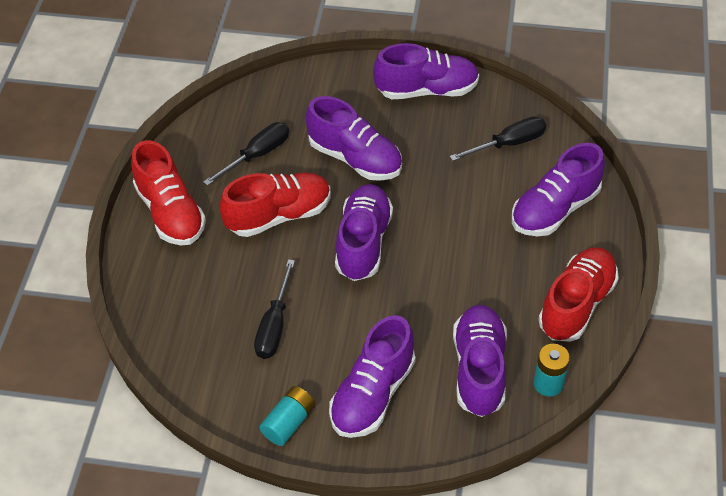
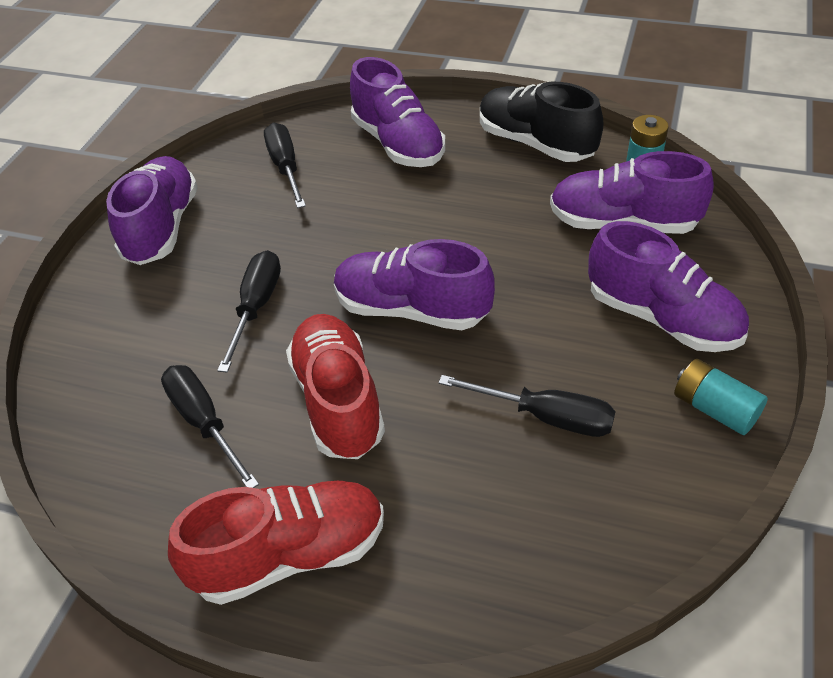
camera: 80 degrees left, 5 degrees down
purple shoe [306,96,402,181] -> black screwdriver [217,250,281,373]
red shoe [538,247,619,342] -> black shoe [480,82,604,162]

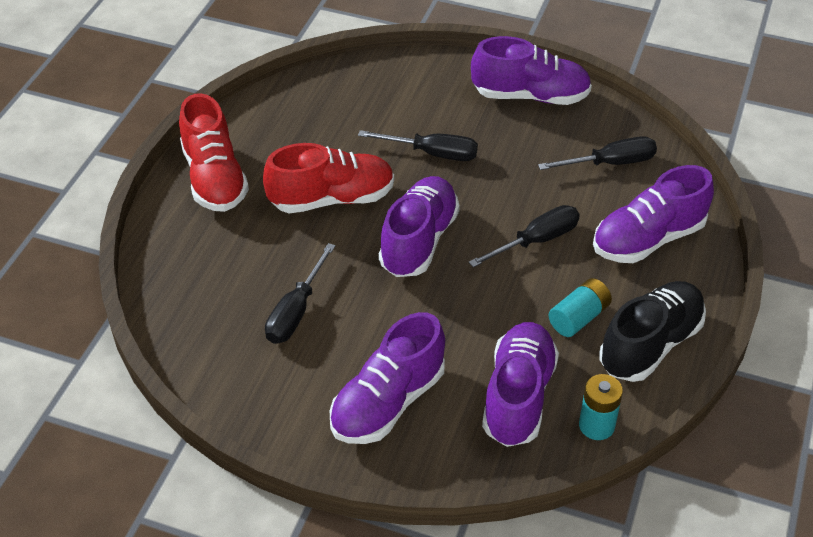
camera: 90 degrees right, 0 degrees up
black screwdriver [161,365,259,488] -> black screwdriver moved to [468,205,580,267]
turquoise battery [674,359,768,435] -> turquoise battery moved to [548,278,612,337]

